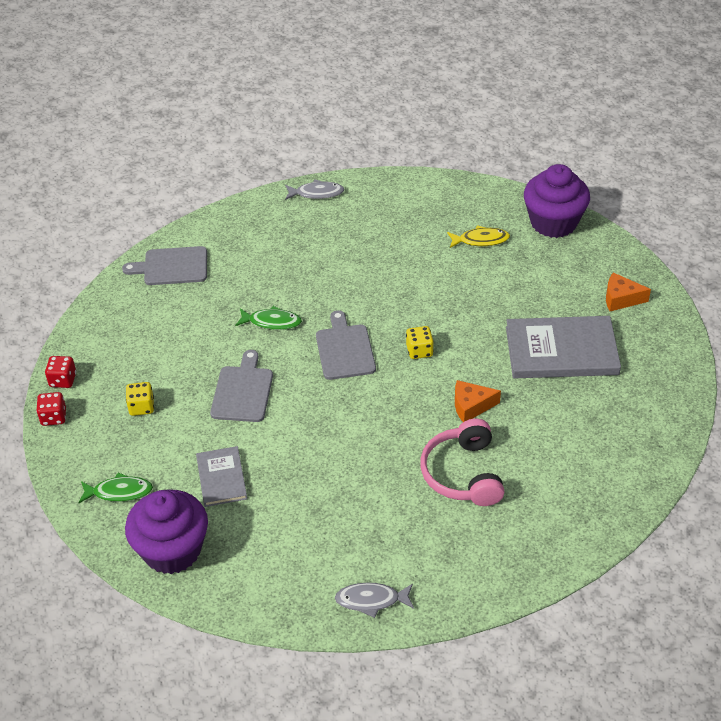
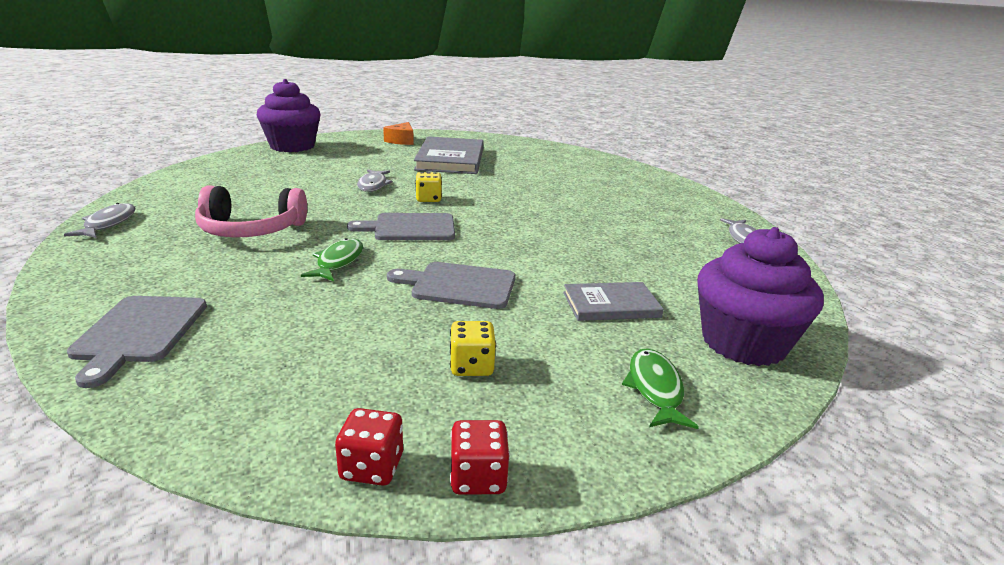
camera: 90 degrees left, 20 degrees down
pink headphones [420,419,504,506] -> pink headphones moved to [195,185,307,237]
yellow fish [447,225,510,248] -> none
orange cheese [455,380,501,422] -> none
none -> grey fish [357,170,393,192]

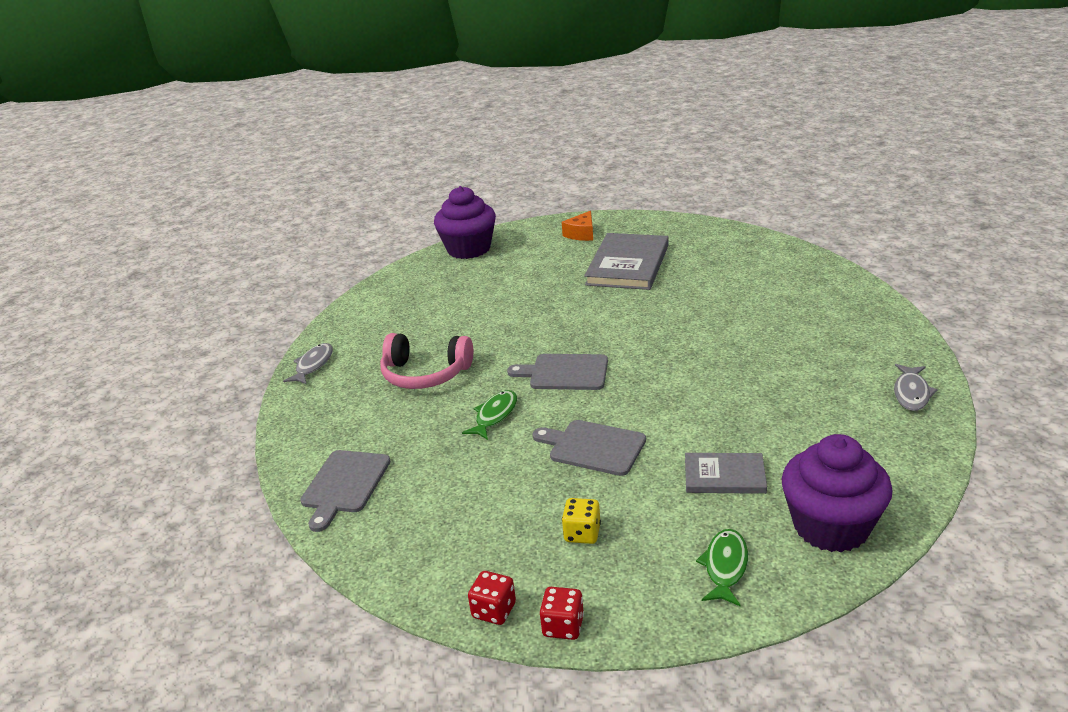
camera: 20 degrees right, 5 degrees up
grey fish [357,170,393,192] -> none
yellow dice [415,172,442,202] -> none

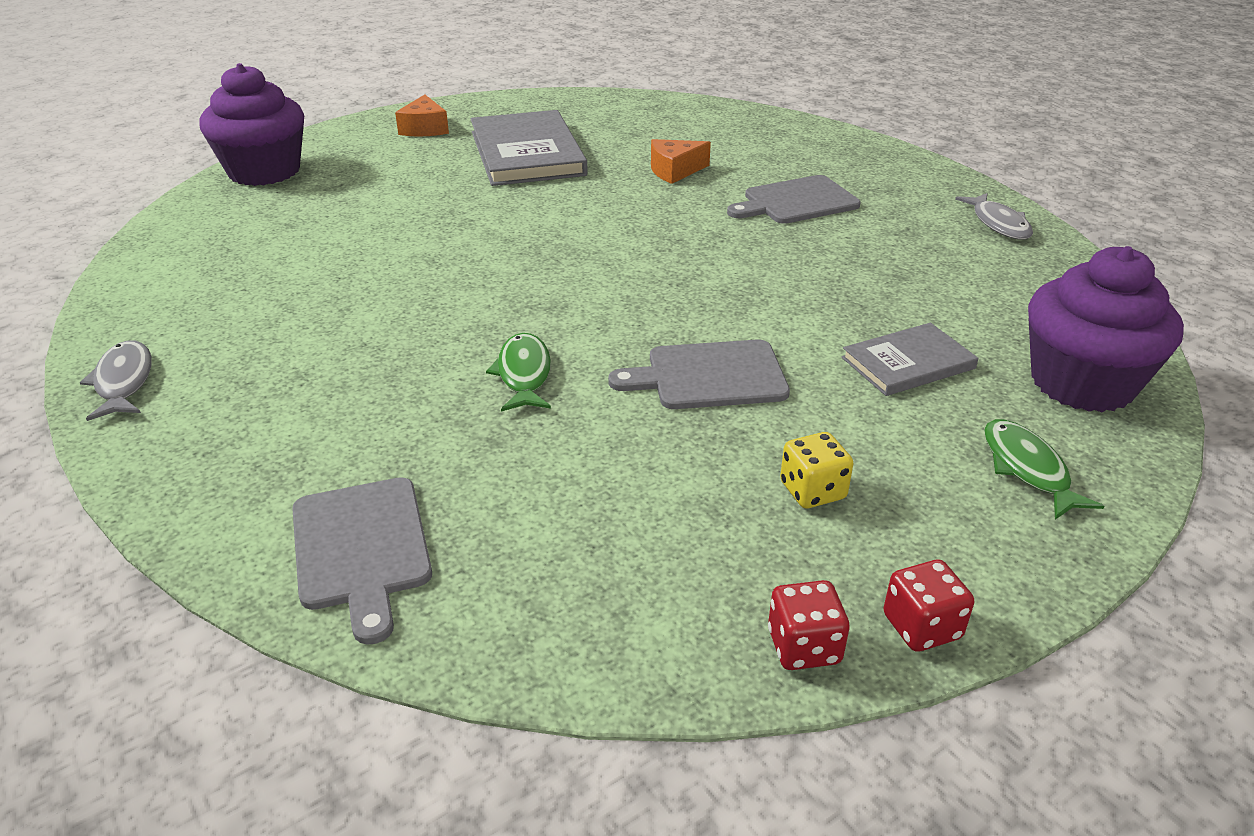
camera: 35 degrees left, 5 degrees up
pink headphones [380,333,473,389] -> none
grey cutting board [507,354,608,390] -> grey cutting board moved to [727,175,861,224]
none -> orange cheese [651,139,711,184]

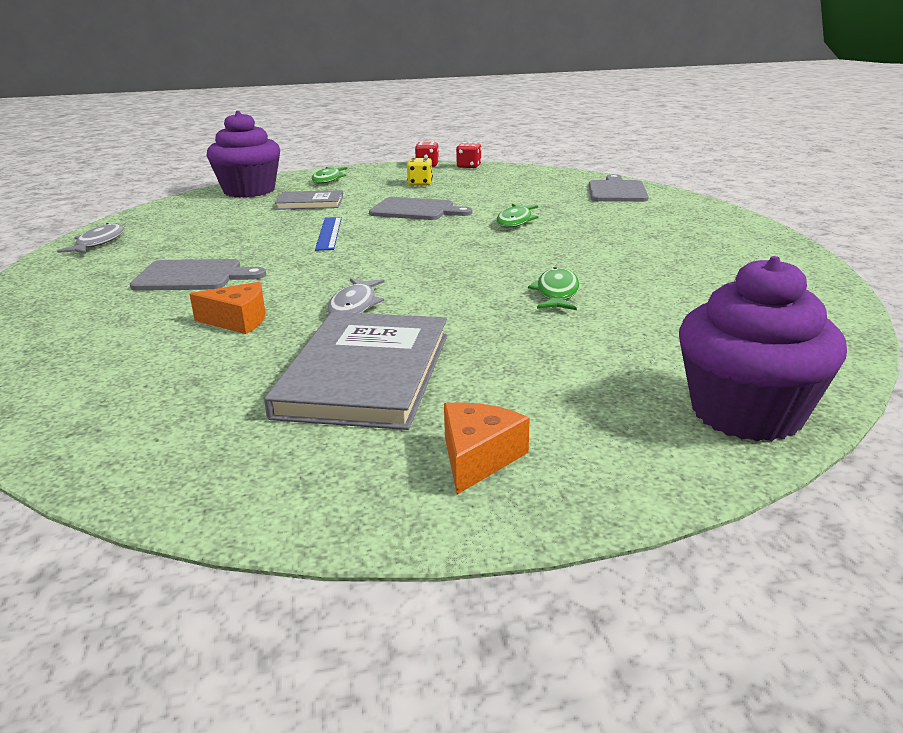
camera: 155 degrees left, 10 degrees down
grey fish [80,340,152,421] -> grey fish moved to [327,278,384,314]
none -> blue ruler [315,217,342,251]
none -> green fish [528,267,579,310]

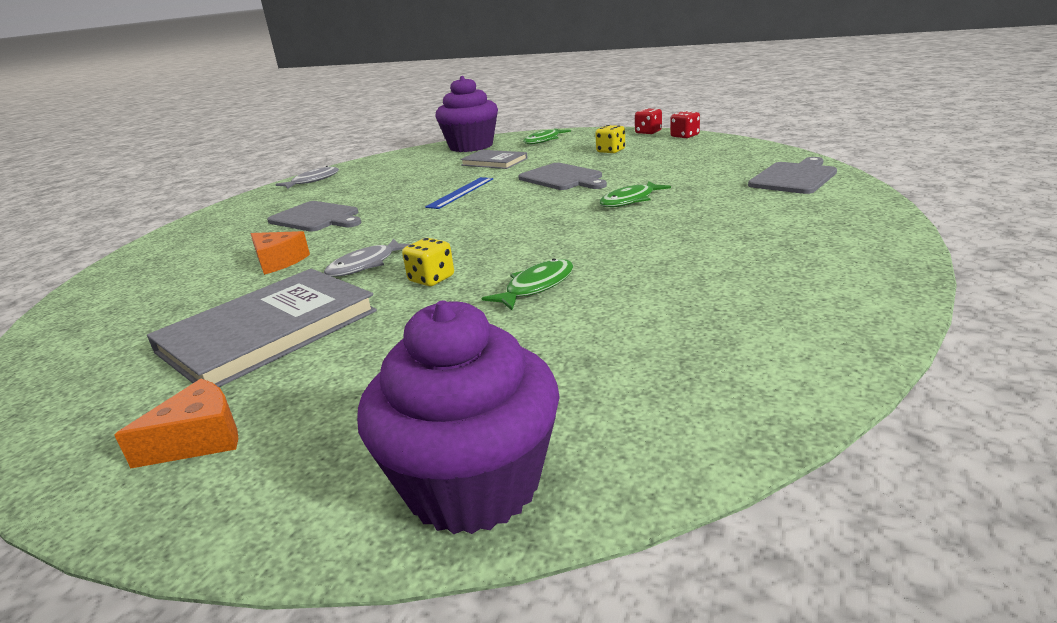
camera: 35 degrees right, 0 degrees up
none -> yellow dice [402,238,454,286]

